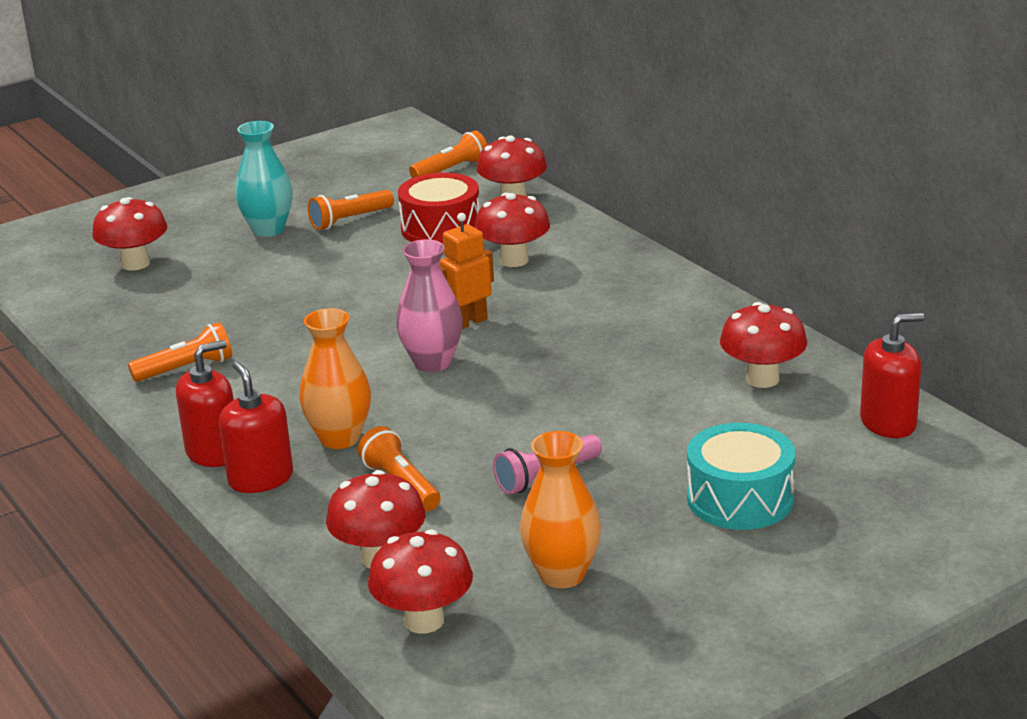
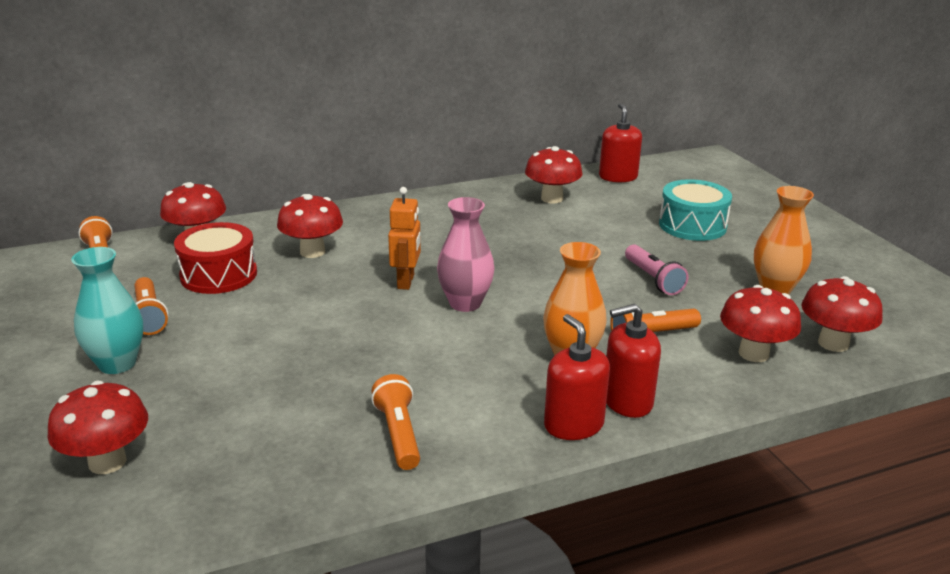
camera: 80 degrees left, 0 degrees up
orange robot [439,213,494,329] -> orange robot turned 150 degrees counterclockwise [388,187,421,290]

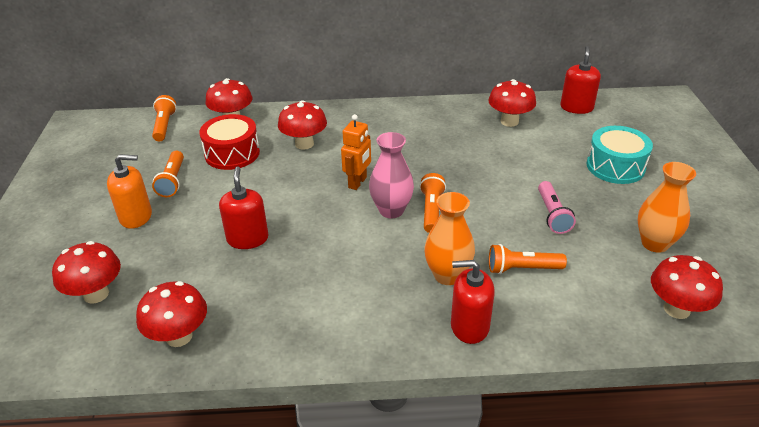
camera: 20 degrees right, 10 degrees up
turquoise vase [71,247,144,374] -> orange soap dispenser [107,154,152,229]
orange flashlight [371,374,420,470] -> orange flashlight moved to [420,173,446,233]
red soap dispenser [544,314,610,440] -> red soap dispenser moved to [219,166,269,249]
red mushroom [720,285,801,362] -> red mushroom moved to [136,281,207,347]

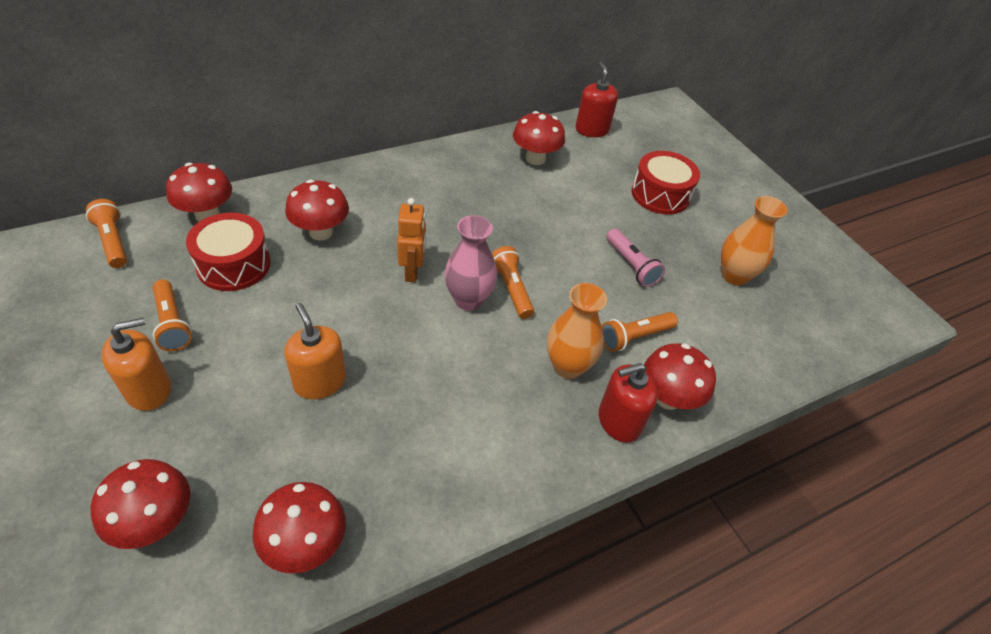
camera: 30 degrees left, 10 degrees up
red soap dispenser [219,166,269,249] -> orange soap dispenser [284,303,346,399]
turquoise drum [587,126,653,184] -> red drum [632,151,700,215]
red mushroom [651,255,723,319] -> red mushroom moved to [644,344,716,410]

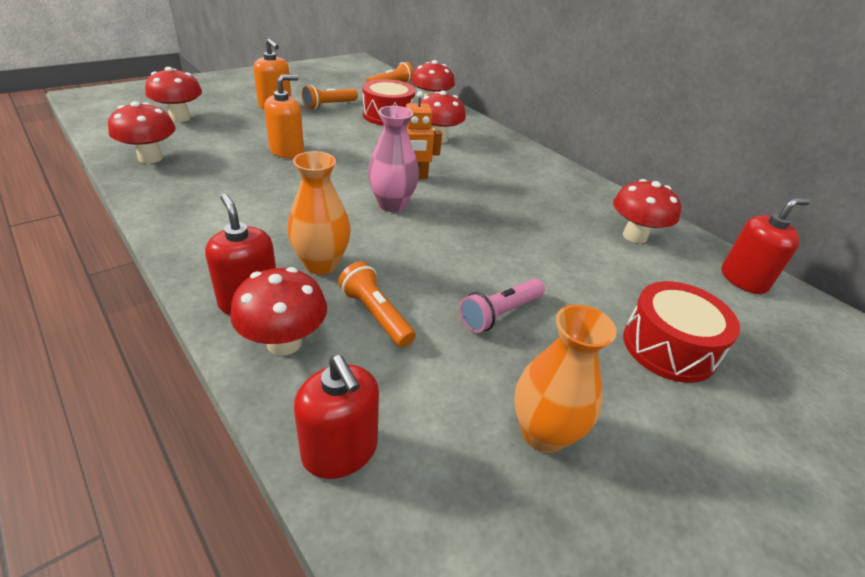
camera: 80 degrees right, 10 degrees down
orange flashlight [492,246,534,319] -> none
none -> red soap dispenser [294,355,379,479]

